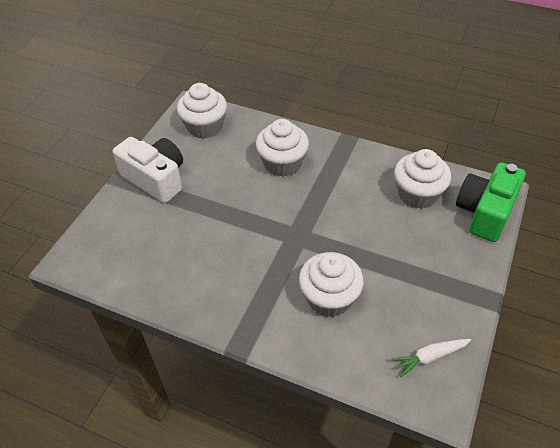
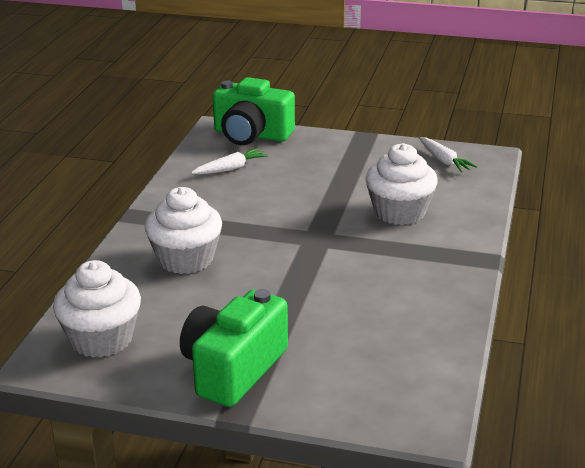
camera: 100 degrees left, 20 degrees down
white camera [113,137,183,203] -> green camera [180,289,288,407]
white cupcake [394,149,451,209] -> white carrot [191,148,268,174]

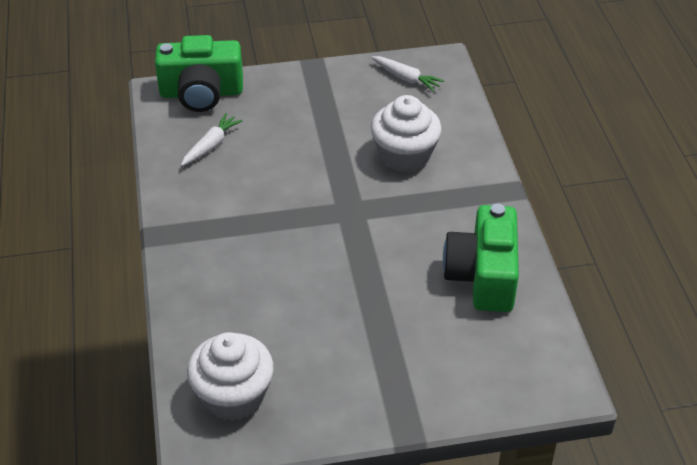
camera: 25 degrees left, 15 degrees up
white cupcake [145,187,222,274] -> none
green camera [180,289,288,407] -> green camera moved to [443,204,519,312]

